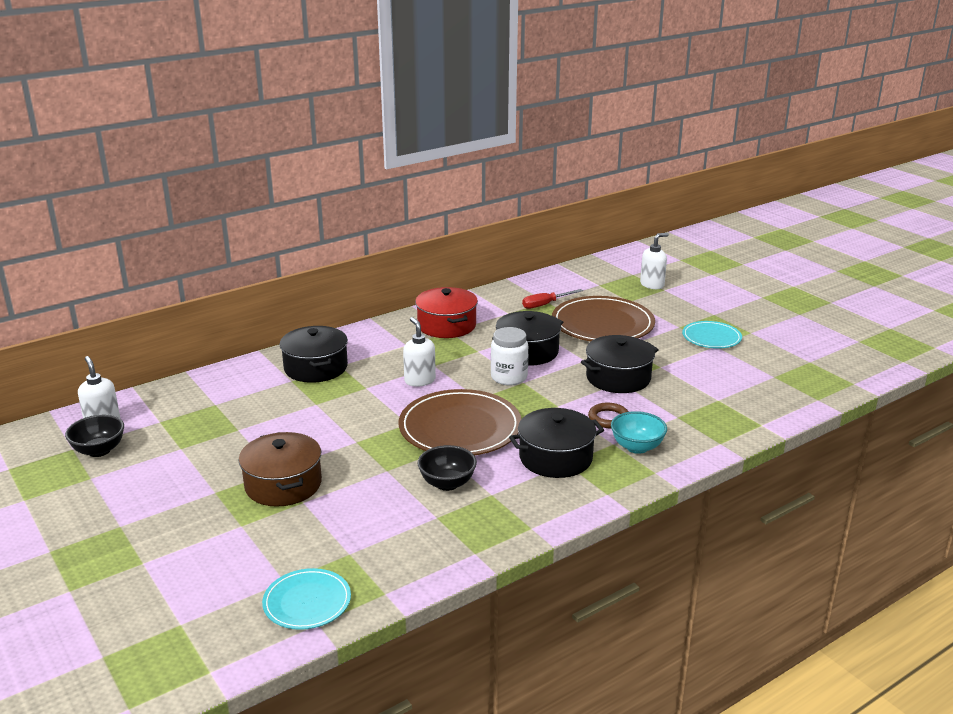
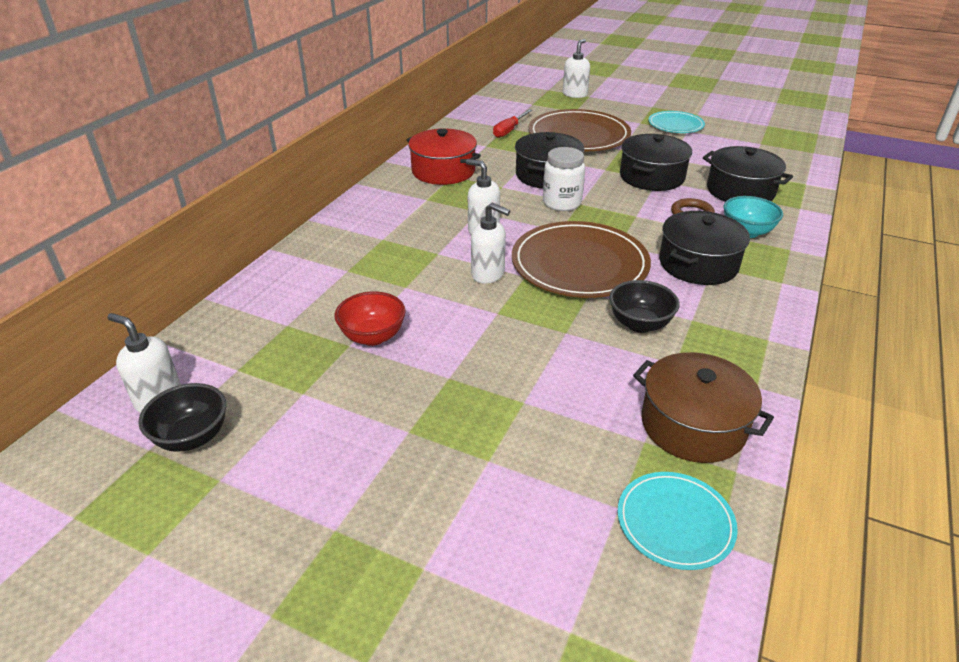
camera: 30 degrees left, 10 degrees up
brown pot [239,432,322,507] -> brown pot moved to [633,352,774,463]
black pot [279,326,348,383] -> black pot moved to [703,146,793,202]
none -> red bowl [334,291,406,346]
none -> white soap dispenser [471,203,510,284]

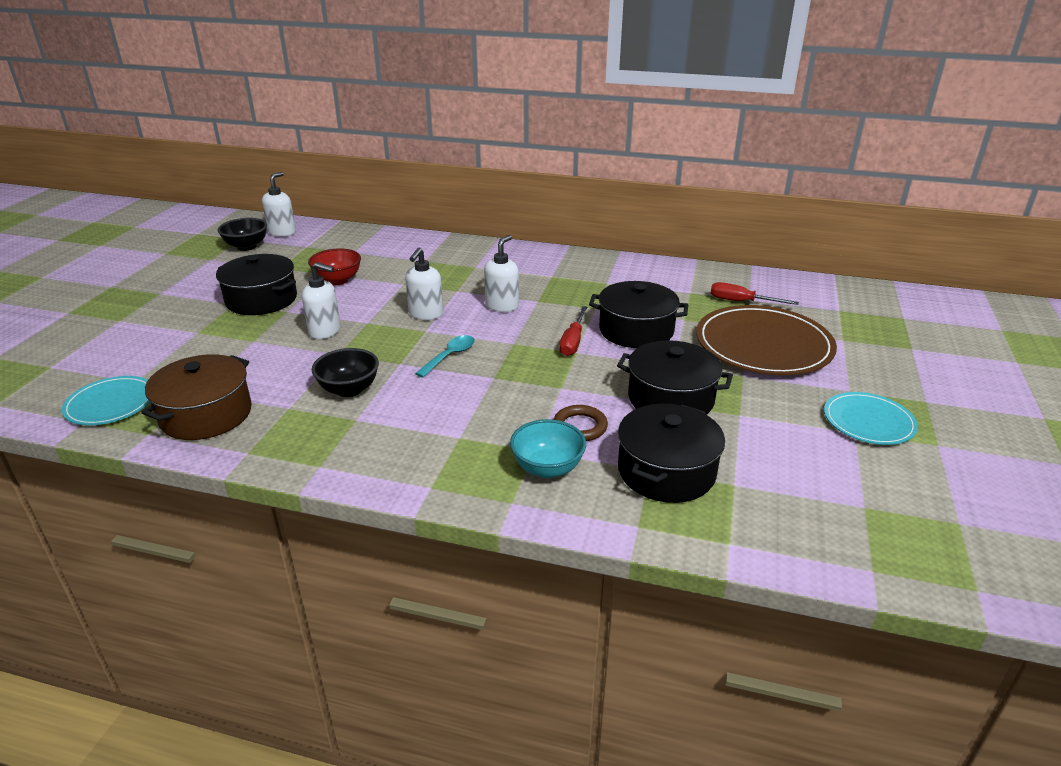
camera: 80 degrees right, 5 degrees down
red pot [407,129,481,185] -> none
brown plate [512,221,651,298] -> turquoise spoon [415,335,475,378]
white jar [543,147,585,211] -> red screwdriver [559,306,587,356]
white soap dispenser [563,39,590,98] -> white soap dispenser moved to [302,262,341,339]
black pot [659,211,750,285] -> black pot moved to [216,254,297,315]

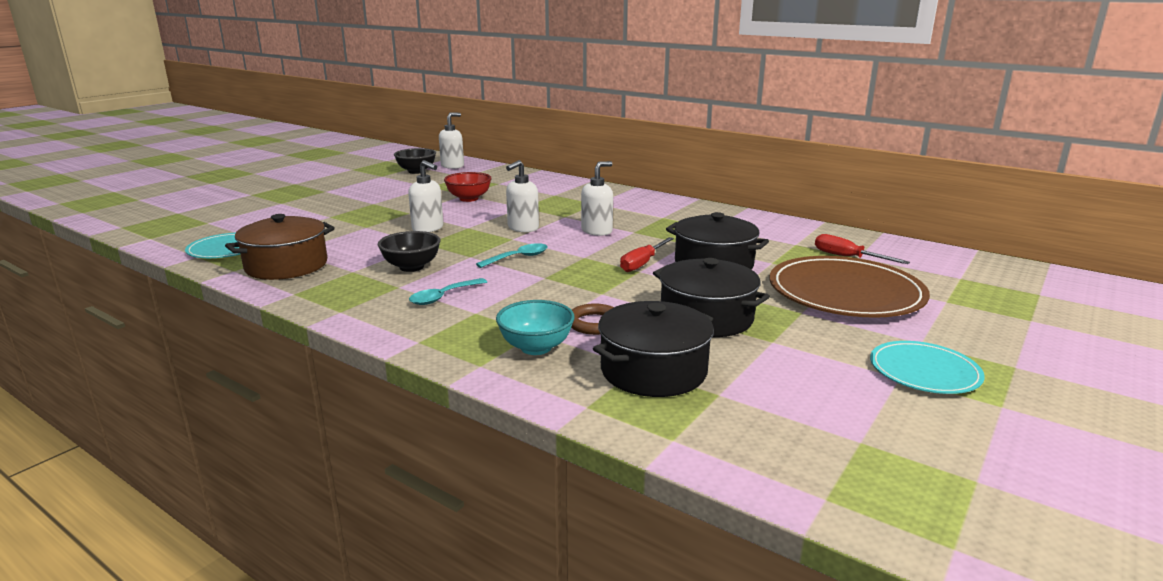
camera: 20 degrees right, 10 degrees down
black pot [216,254,297,315] -> none
none -> turquoise spoon [409,278,487,305]

